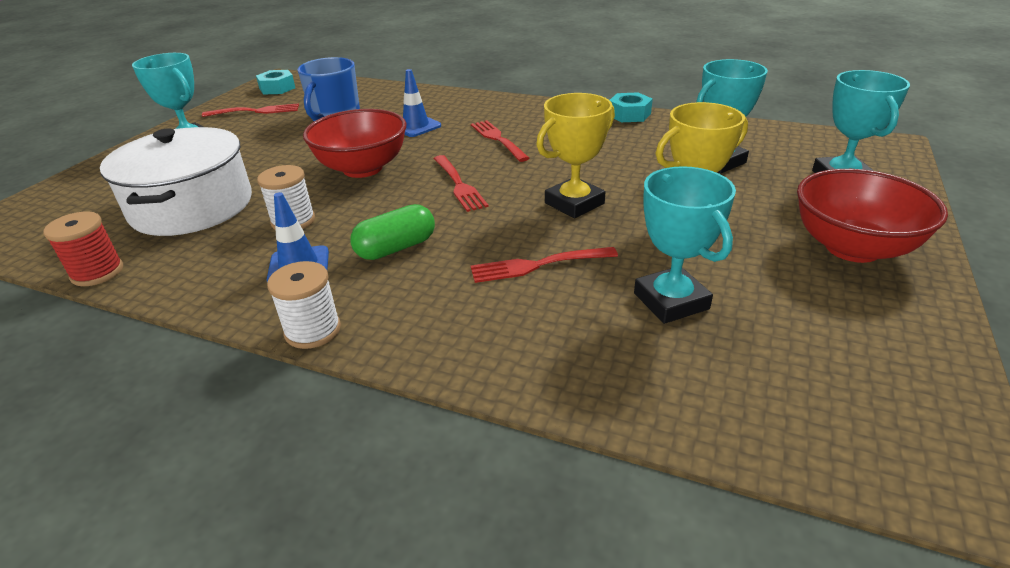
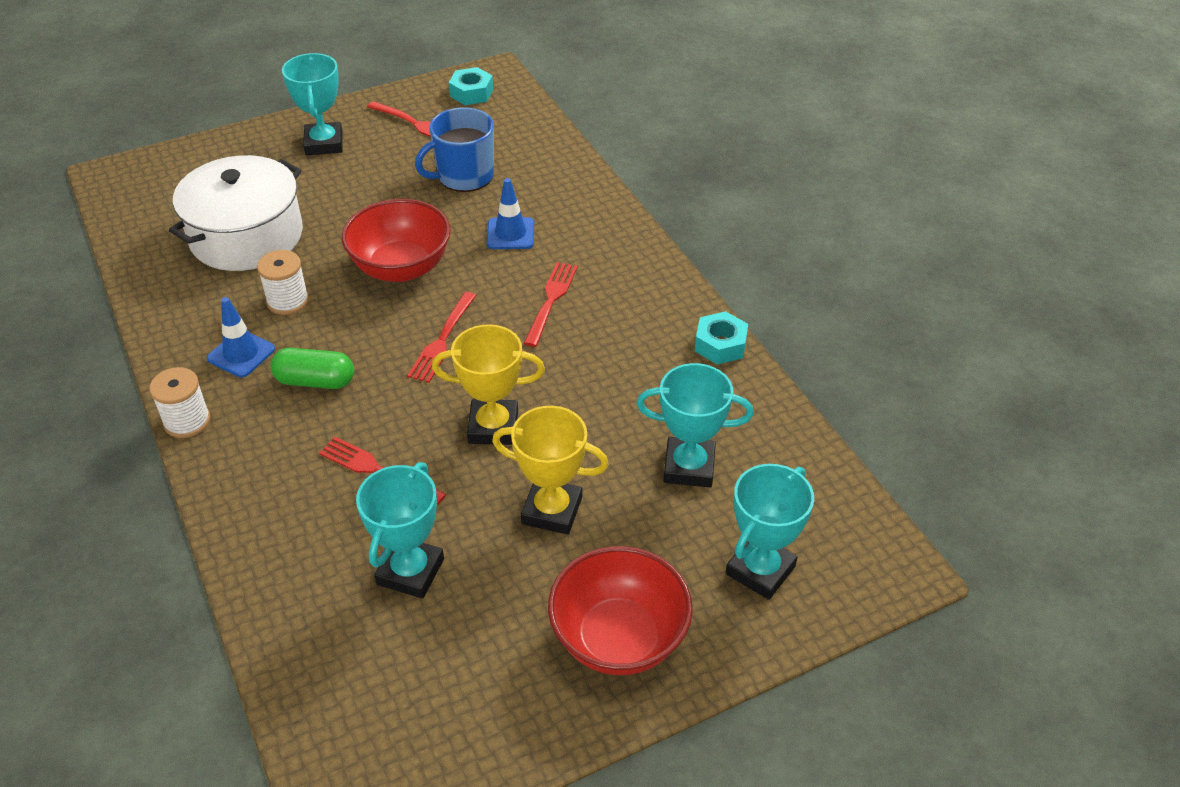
camera: 40 degrees right, 10 degrees up
red spool [43,211,123,286] -> none

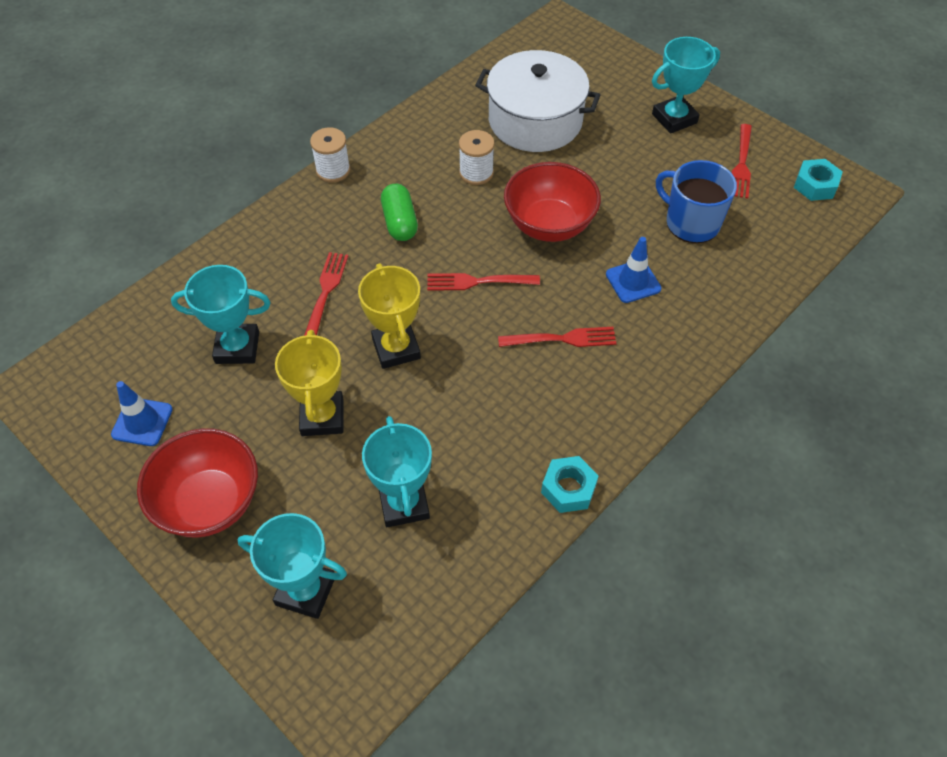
camera: 70 degrees right, 10 degrees up
blue traffic cone [207,297,275,378] -> blue traffic cone moved to [111,381,173,446]

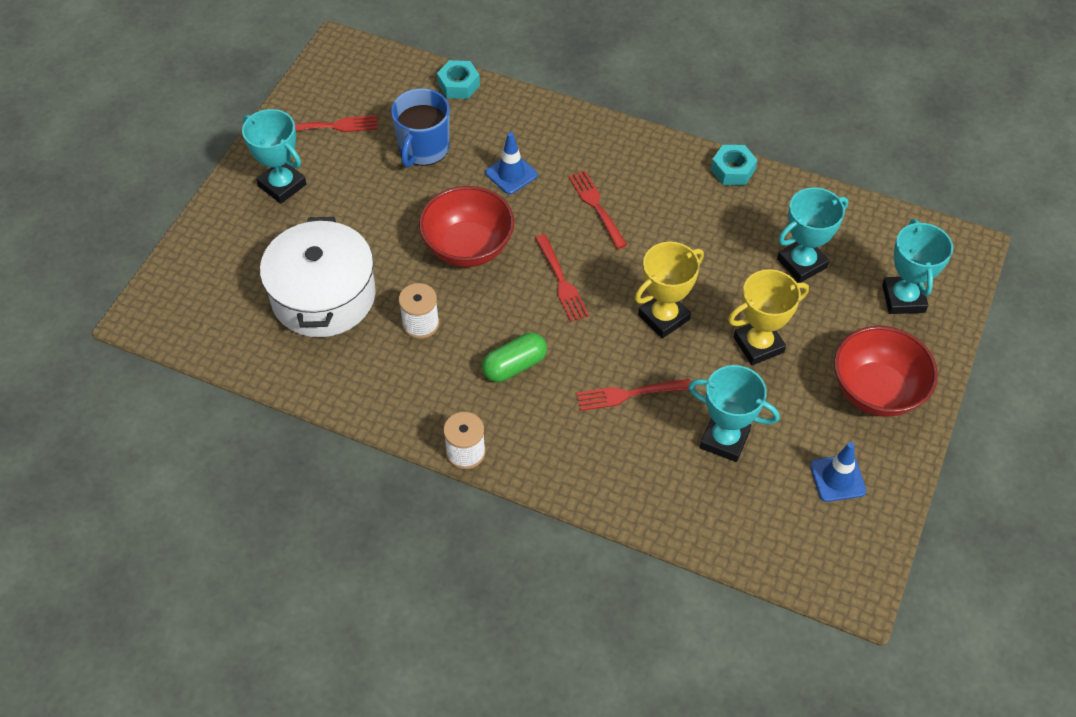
camera: 110 degrees left, 0 degrees up
turquoise trophy [171,265,271,364] -> turquoise trophy turned 45 degrees counterclockwise [688,365,780,462]
turquoise nut [794,159,843,201] -> turquoise nut moved to [437,60,480,99]

